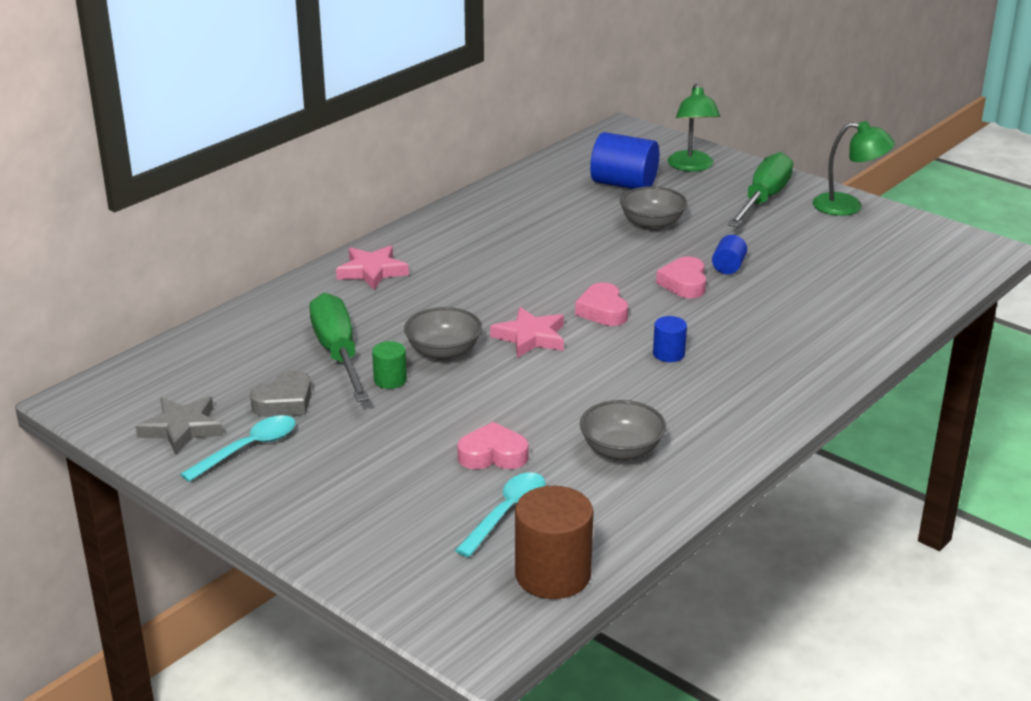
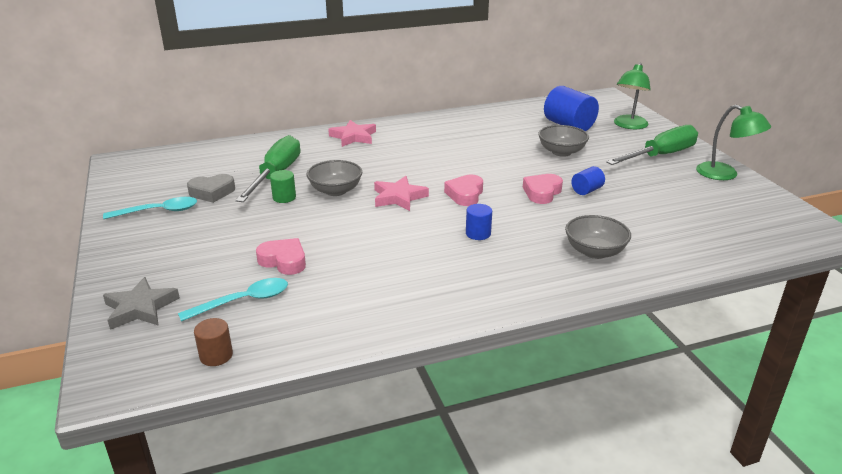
camera: 30 degrees right, 0 degrees up
grey star [135,396,223,455] -> grey star moved to [103,277,180,330]
brown cylinder [515,486,593,599] -> brown cylinder [194,318,233,366], size x0.52
grey bowl [580,400,666,461] -> grey bowl moved to [565,215,631,259]

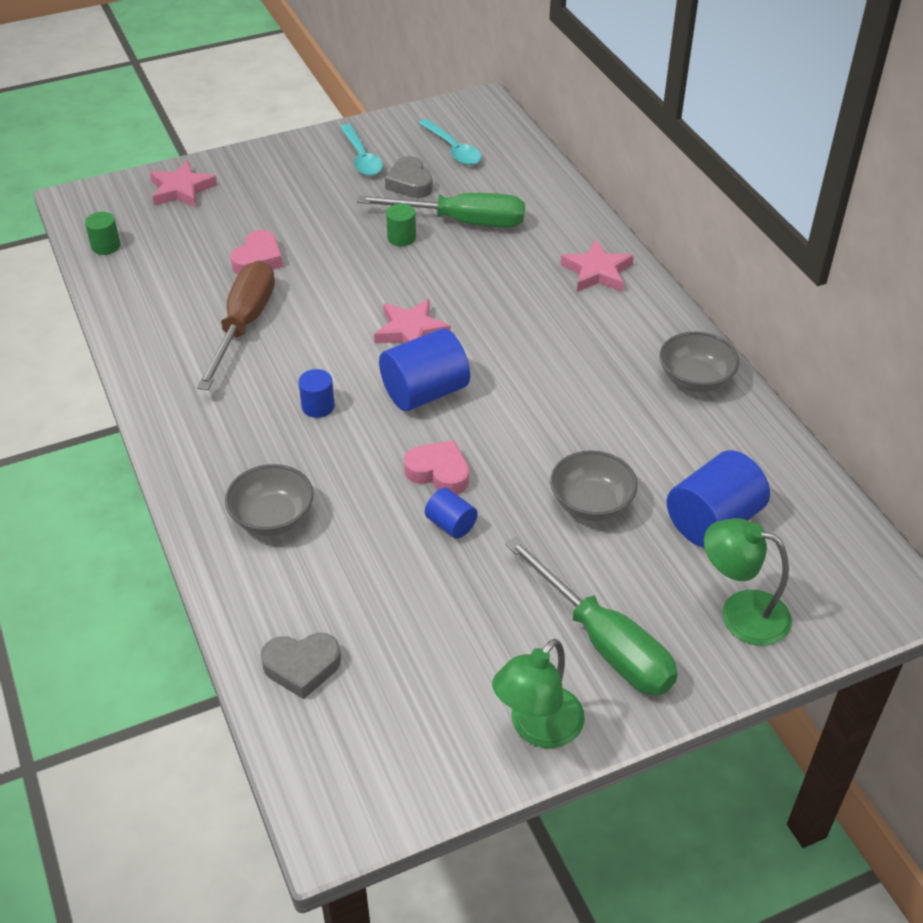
camera: 85 degrees right, 15 degrees up
grey star [103,277,180,330] -> pink star [150,160,217,208]
turquoise spoon [178,278,288,322] -> turquoise spoon moved to [419,119,482,165]
brown cylinder [194,318,233,366] -> green cylinder [85,212,121,255]
grey bowl [307,160,362,196] -> grey bowl moved to [660,332,739,392]
pink heart [444,175,483,206] -> blue cylinder [379,328,470,411]
none -> brown screwdriver [197,261,275,390]
none -> grey heart [260,633,341,699]

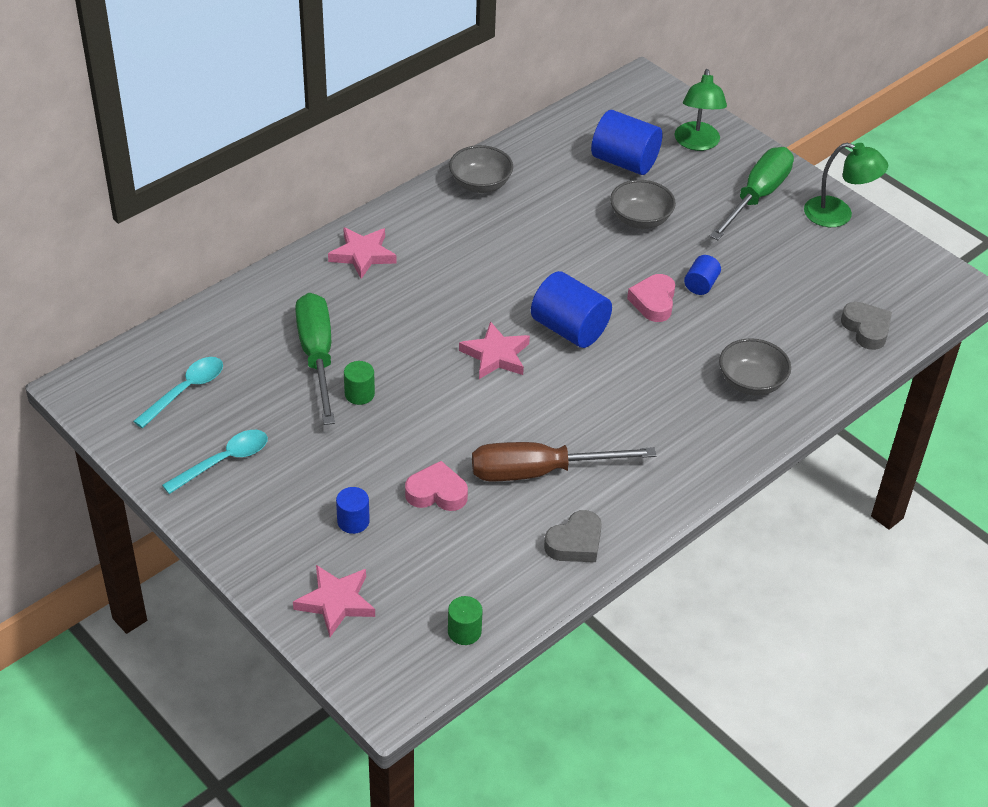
camera: 110 degrees left, 0 degrees up
blue cylinder [298,369,335,418] -> blue cylinder moved to [336,487,370,534]
grey heart [385,156,433,198] -> grey heart moved to [544,510,602,562]

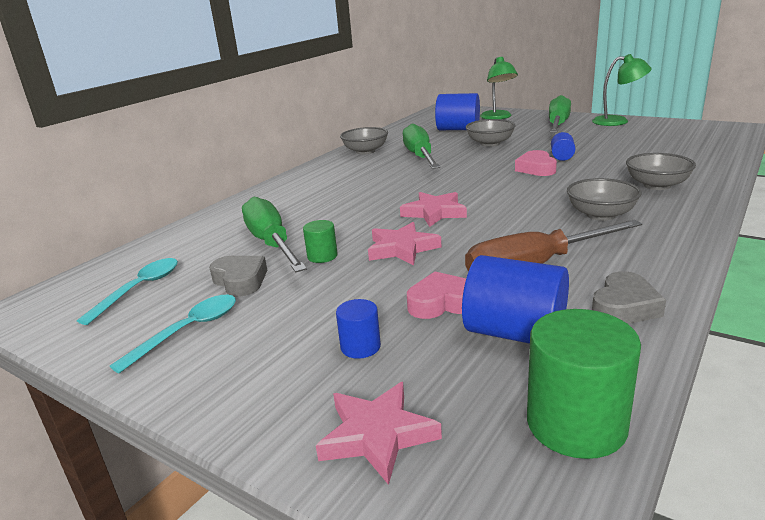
camera: 10 degrees left, 20 degrees down
pink star [328,227,396,279] -> pink star moved to [368,222,441,266]
green cylinder [448,596,483,645] -> green cylinder [527,309,641,459], size x1.92
blue cylinder [531,271,612,348] -> blue cylinder moved to [462,255,569,344]
grey heart [841,302,892,350] -> grey heart moved to [209,256,267,297]
none -> green screwdriver [403,124,440,169]
none -> grey bowl [567,178,642,221]

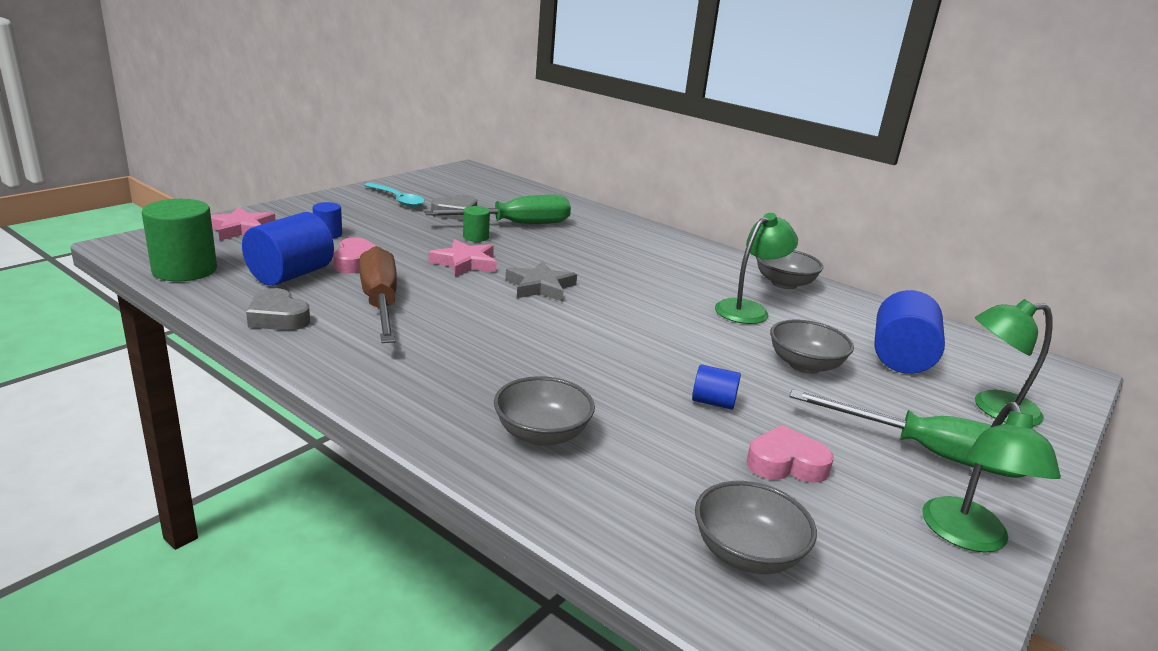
camera: 90 degrees right, 0 degrees up
turquoise spoon [77,258,178,325] -> none
pink star [400,192,467,227] -> grey star [505,261,577,302]
green screwdriver [403,124,440,169] -> green lamp [715,213,798,324]
pink heart [515,150,557,176] -> pink heart moved to [747,425,834,483]
grey bowl [567,178,642,221] -> grey bowl moved to [695,481,817,574]

